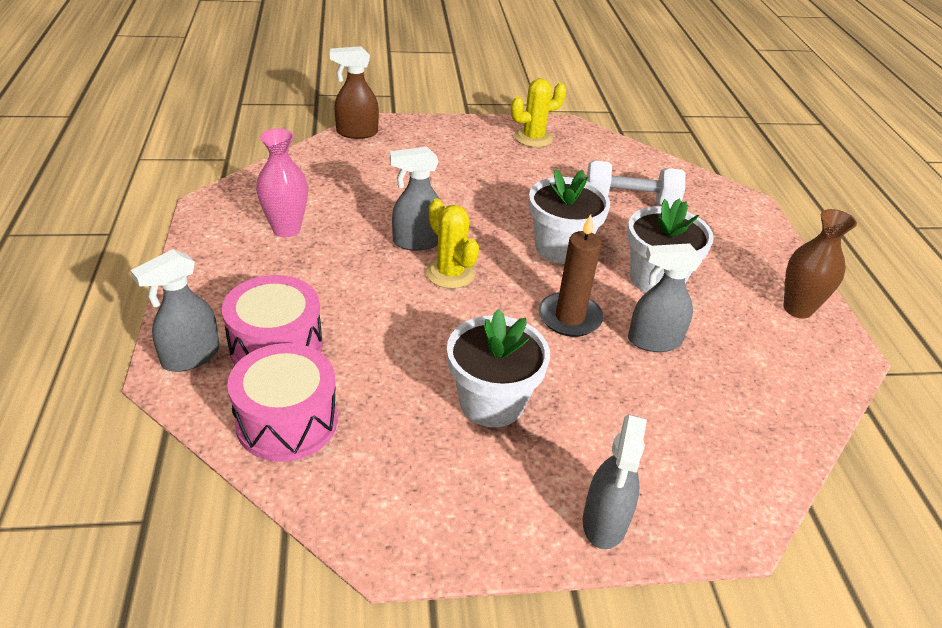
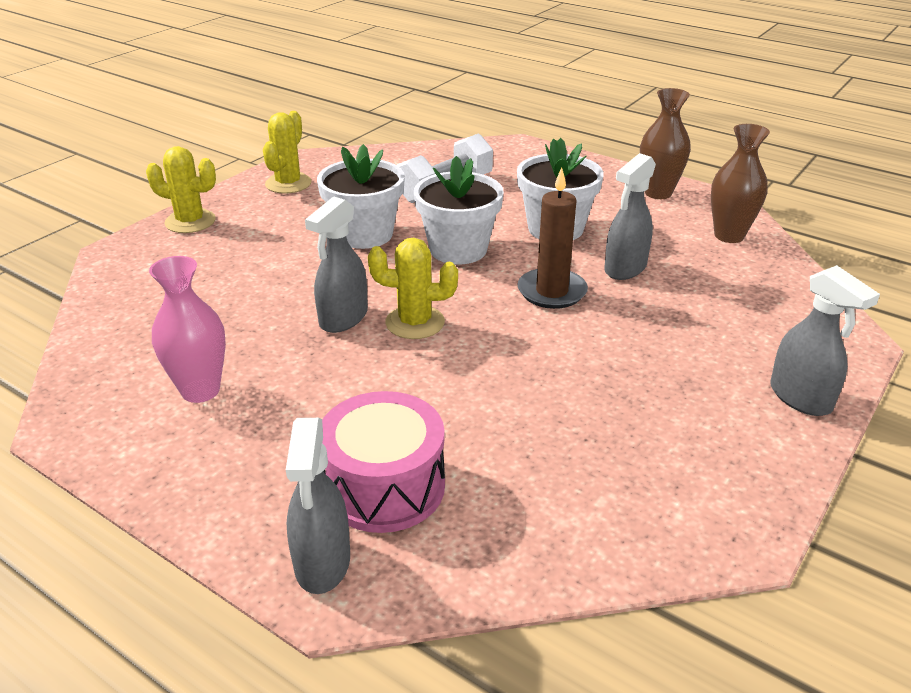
camera: 45 degrees left, 5 degrees down
pink drum [227,343,338,462] -> none
brown spray bottle [330,46,379,139] -> none
white flower pot [447,309,550,427] -> white flower pot moved to [317,144,405,249]
none -> yellow cactus [146,146,216,233]
none -> brown vase [711,124,770,243]

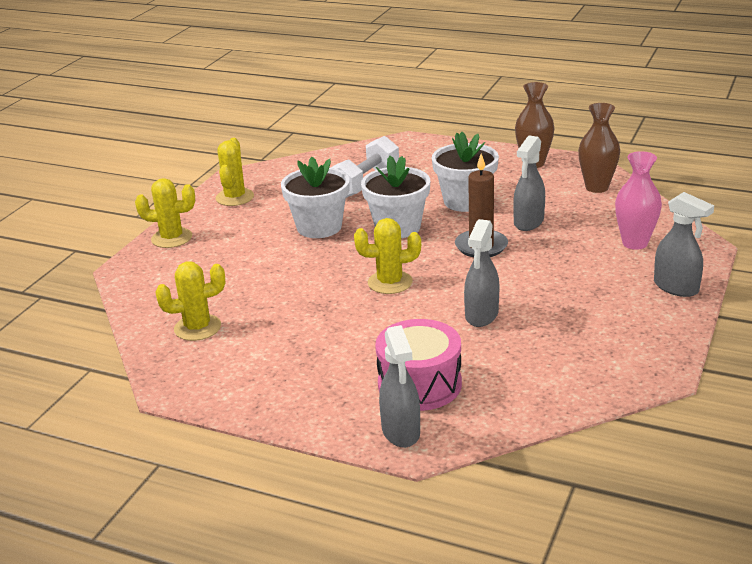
camera: 10 degrees left, 5 degrees down
pink vase [149,256,226,403] -> pink vase moved to [615,151,662,250]
grey spray bottle [305,196,368,333] -> grey spray bottle moved to [464,219,499,327]
none -> yellow cactus [155,261,225,341]

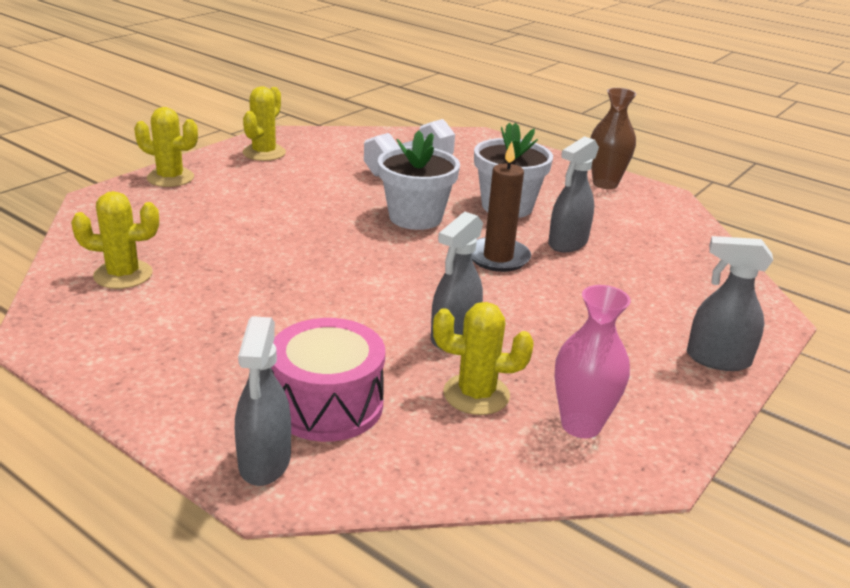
camera: 10 degrees right, 0 degrees up
white flower pot [281,157,350,238] -> none
yellow cactus [354,218,421,294] -> yellow cactus moved to [433,302,534,415]
brown vase [578,103,620,193] -> none
pink vase [615,151,662,250] -> pink vase moved to [555,285,631,438]
grey spray bottle [654,192,714,297] -> grey spray bottle turned 135 degrees clockwise [687,236,773,371]

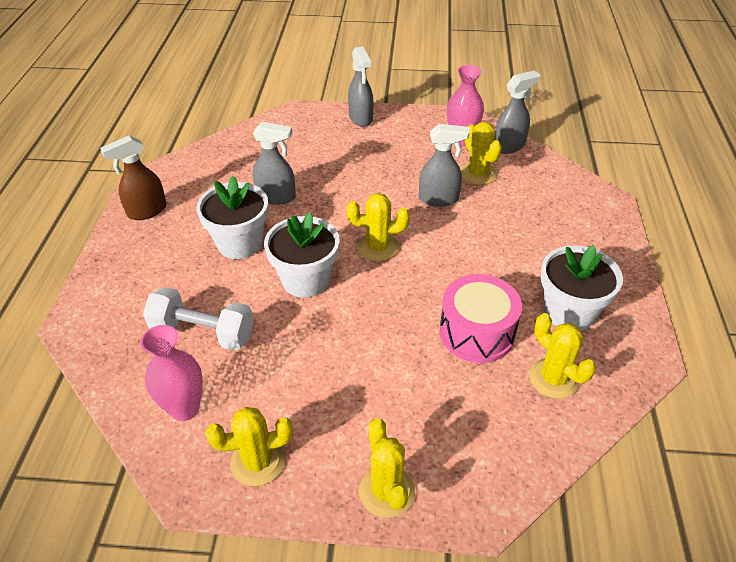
camera: 120 degrees left, 15 degrees up
grey spray bottle [235,316,291,486] -> grey spray bottle moved to [494,71,540,154]
pink drum [271,318,385,442] -> pink drum moved to [440,274,522,363]
brown candle [471,141,531,272] -> none
brown vase [590,88,637,189] -> brown spray bottle [100,135,167,220]
none -> pink vase [141,325,203,421]
none -> yellow cactus [347,193,410,261]
none -> white flower pot [541,245,623,331]

